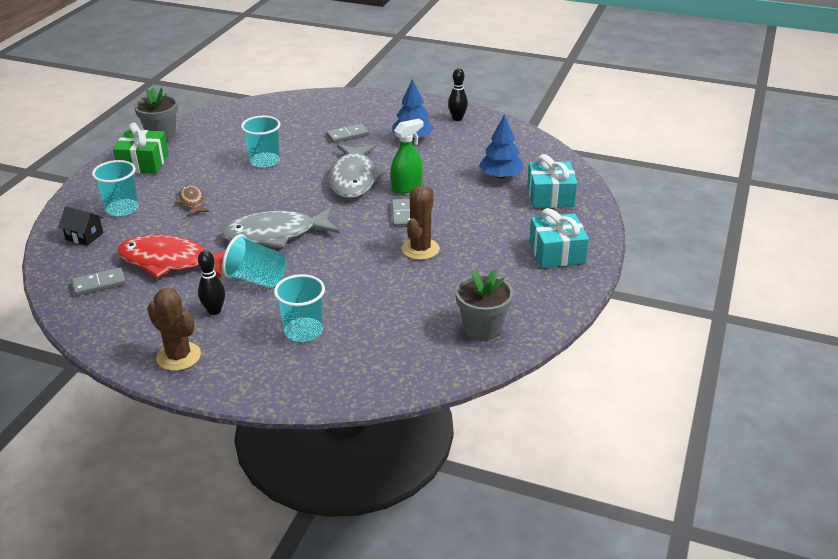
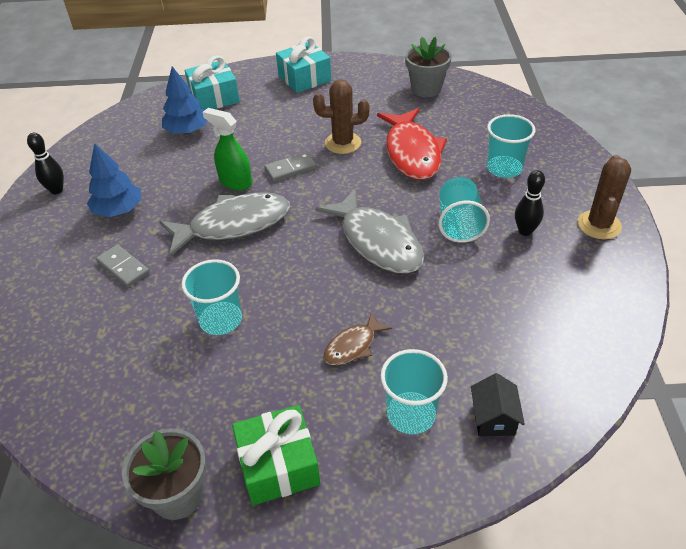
camera: 110 degrees left, 10 degrees up
grey domino [72,268,126,296] -> none
red fish [117,235,225,279] -> red fish moved to [377,108,447,180]

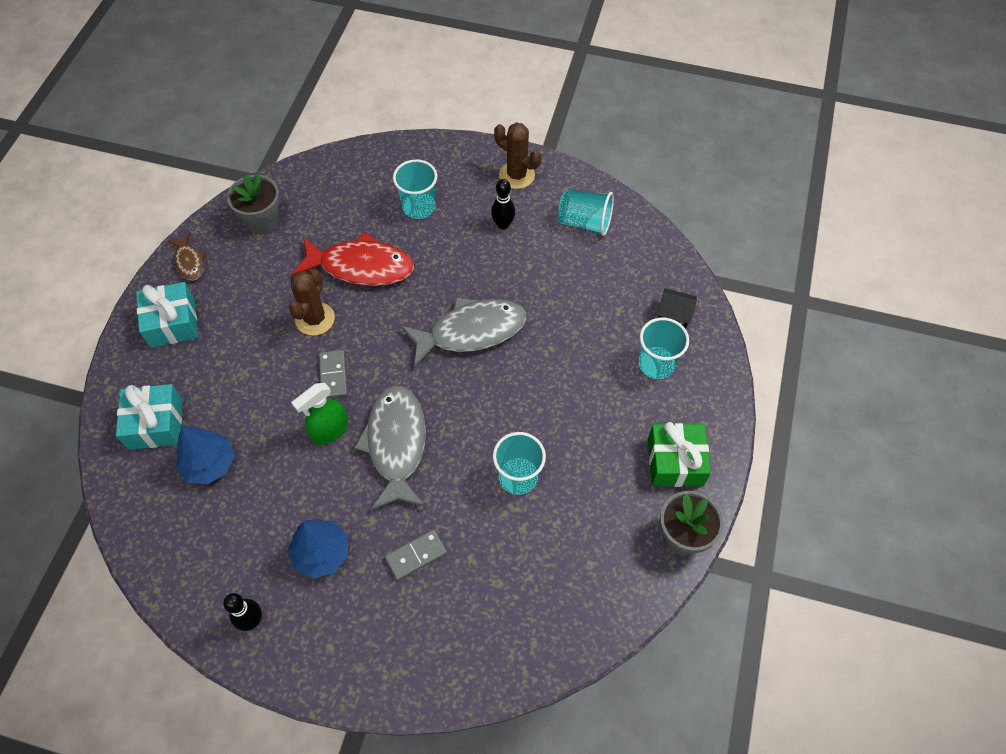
camera: 75 degrees left, 15 degrees up
brown fish [324,312,392,365] -> brown fish moved to [168,233,206,281]
turquoise cup [438,177,490,243] -> turquoise cup moved to [558,189,614,236]

